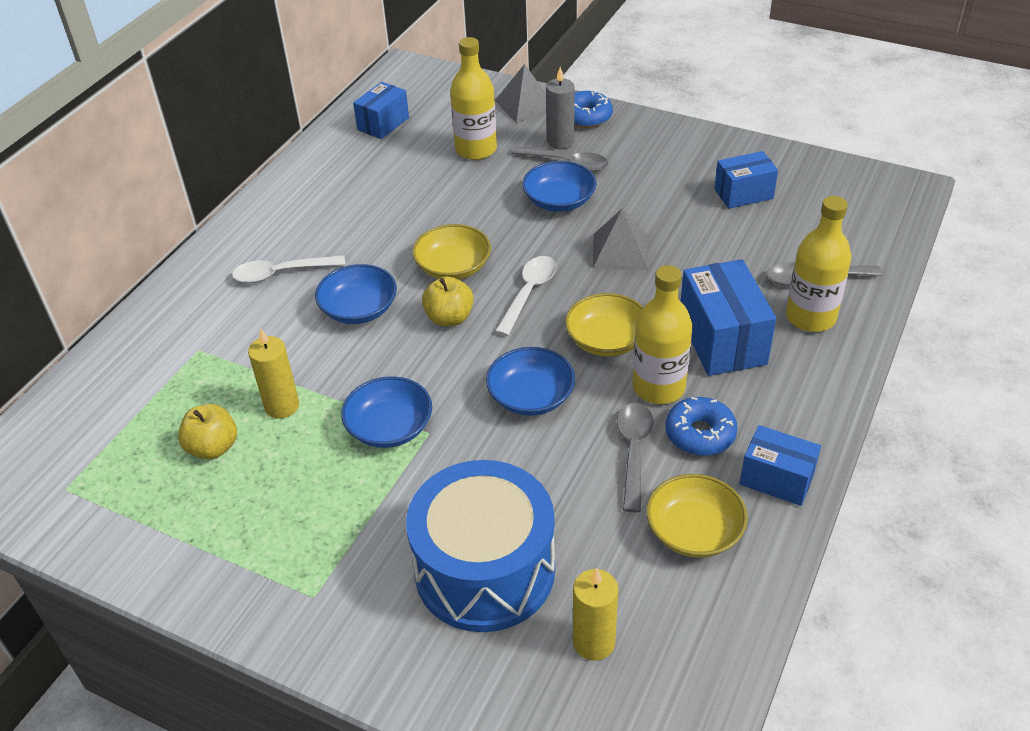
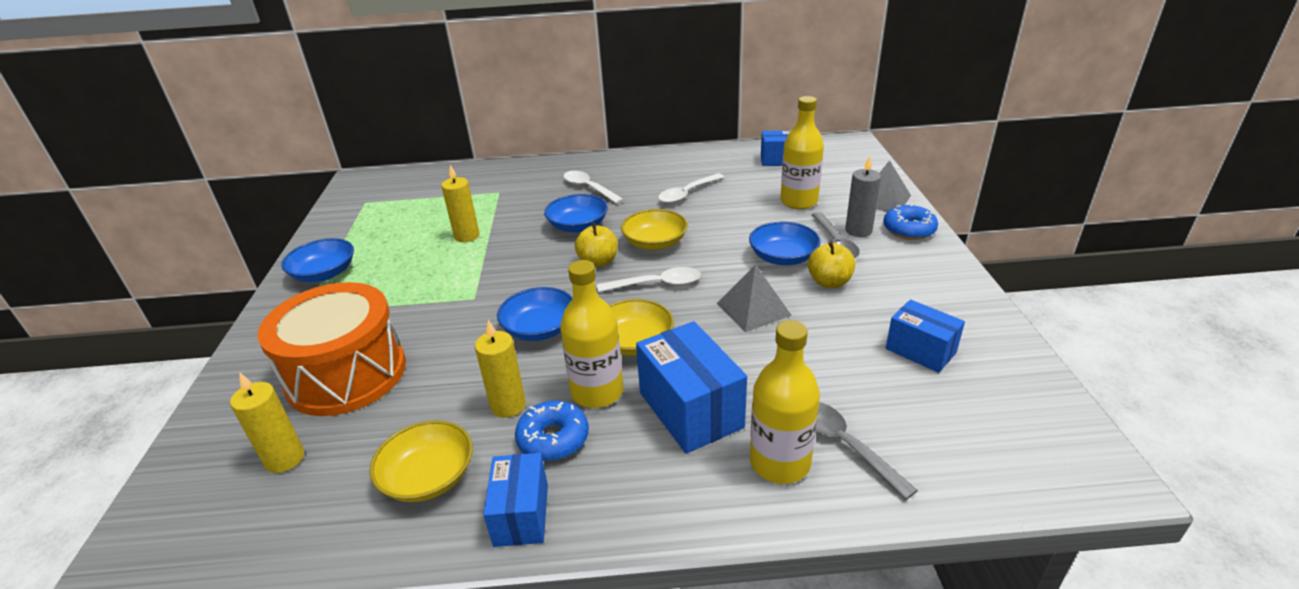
camera: 60 degrees right, 10 degrees down
yellow apple [178,404,237,459] -> yellow apple moved to [808,241,855,288]
blue bowl [341,376,432,448] -> blue bowl moved to [281,238,354,282]
blue drum [406,460,555,632] -> orange drum [258,282,406,416]
grey spoon [617,403,654,512] -> yellow candle [475,320,526,418]
blue box [681,259,776,376] -> blue box turned 75 degrees counterclockwise [636,321,747,454]
none -> white spoon [658,173,724,204]

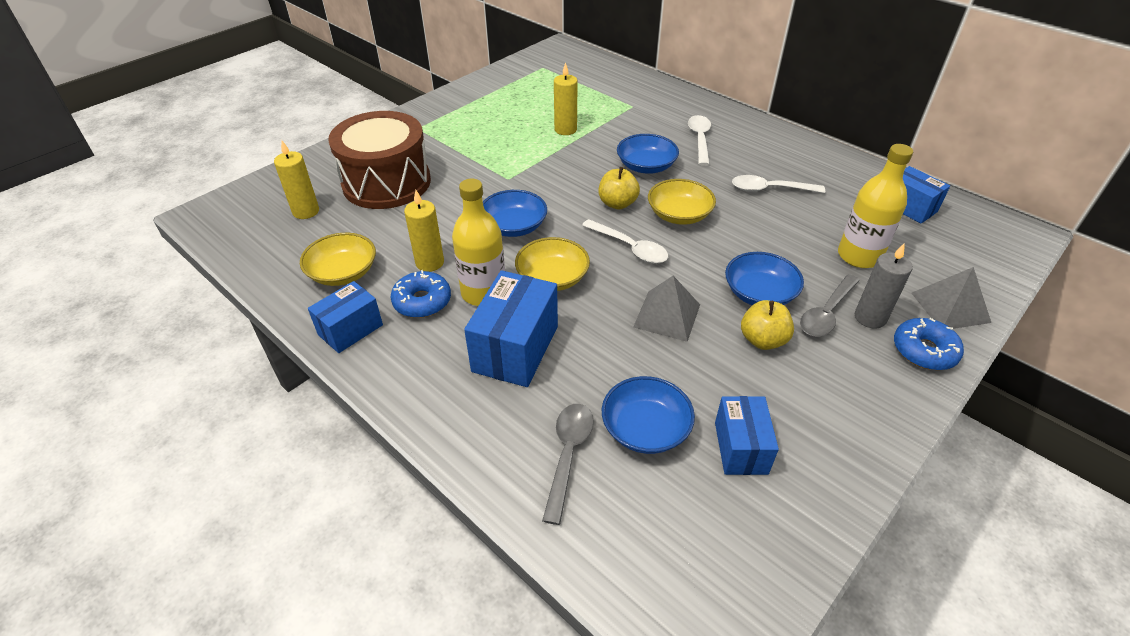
camera: 45 degrees right, 10 degrees up
orange drum [258,282,406,416] -> brown drum [328,111,431,209]
blue bowl [281,238,354,282] -> blue bowl moved to [602,376,695,454]
yellow bottle [750,320,820,484] -> none

